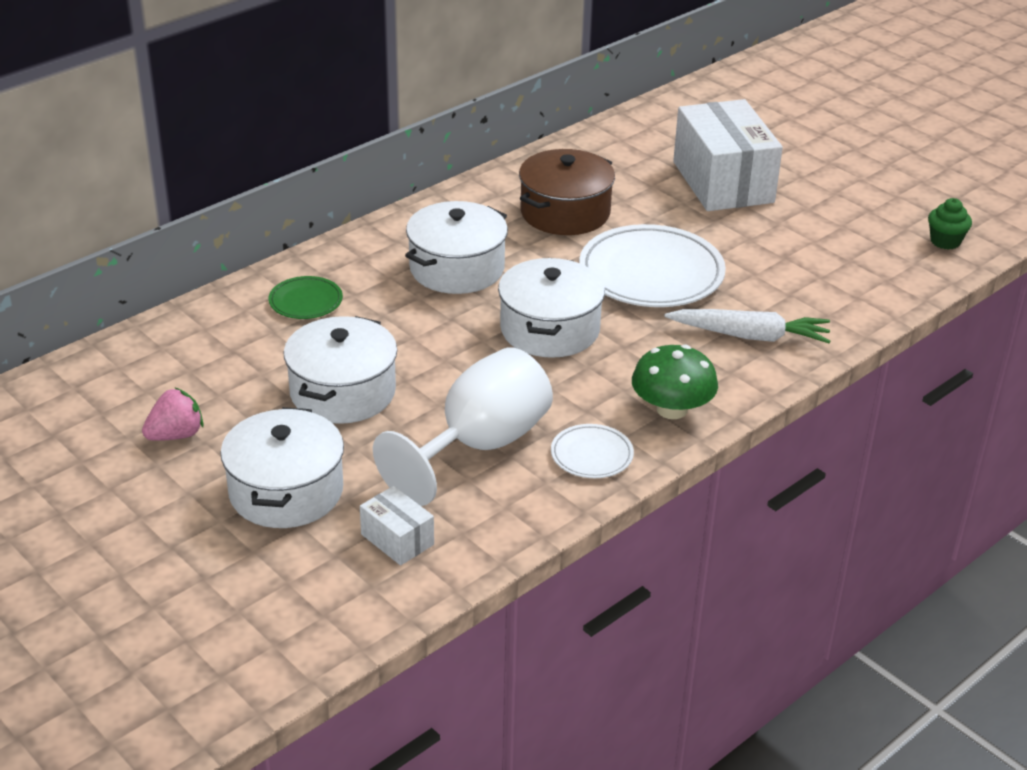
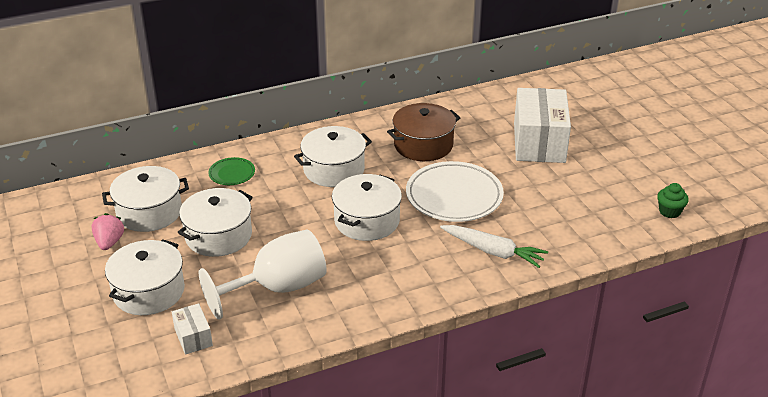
camera: 20 degrees right, 0 degrees up
pink strawberry [142,388,203,441] -> pink strawberry turned 75 degrees counterclockwise [92,213,124,250]
white plate [551,424,634,478] -> none
green mushroom [632,345,718,419] -> none
none -> white pot [102,166,189,232]

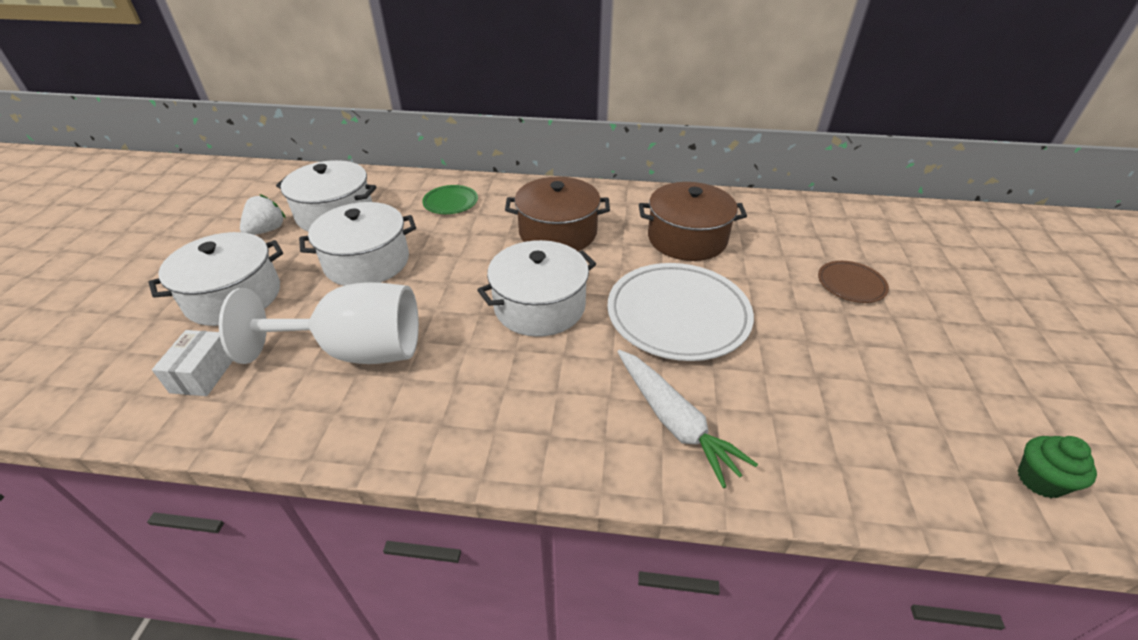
camera: 30 degrees right, 5 degrees up
pink strawberry [92,213,124,250] -> white strawberry [240,194,286,235]
white pot [294,126,372,187] -> brown pot [505,177,610,251]
white box [514,88,571,163] -> brown plate [818,261,889,303]

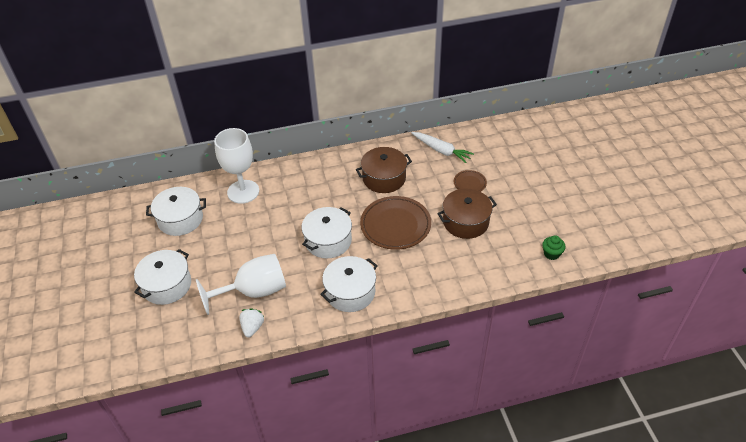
camera: 20 degrees left, 5 degrees up
white box [152,330,233,396] -> none
white strawberry [240,194,286,235] -> white strawberry moved to [239,309,264,338]
white pot [299,202,416,286] -> white pot moved to [320,256,378,312]
green plate [422,185,478,214] -> white goblet [214,128,259,204]
brown pot [505,177,610,251] -> brown pot moved to [437,189,497,239]
white plate [607,263,754,361] -> brown plate [360,196,431,250]
white carrot [617,350,758,488] -> white carrot moved to [411,132,474,163]

